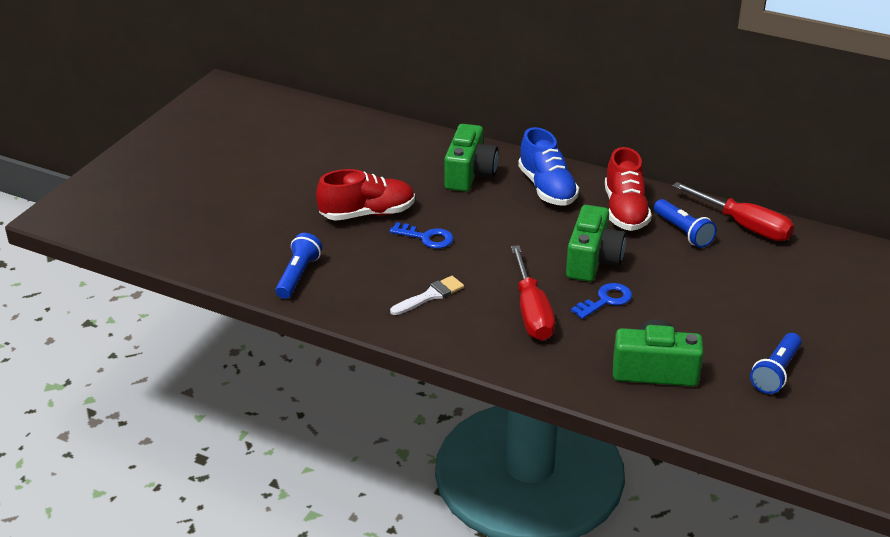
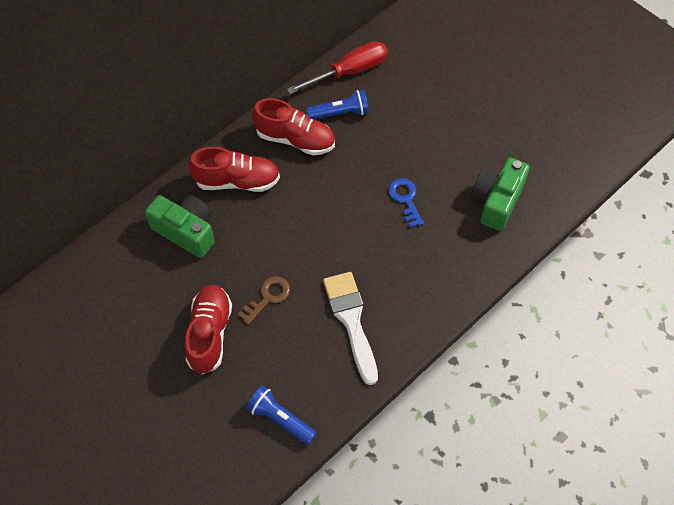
camera: 70 degrees left, 25 degrees up
blue key [390,222,453,249] -> brown key [238,276,290,325]
white brush [390,276,464,315] -> white brush [323,272,378,385], size x1.66
red screwdriver [511,245,555,340] -> none
blue shoe [518,127,579,206] -> red shoe [189,147,280,192]
green camera [566,205,626,282] -> none
blue flashlight [750,333,802,394] -> none

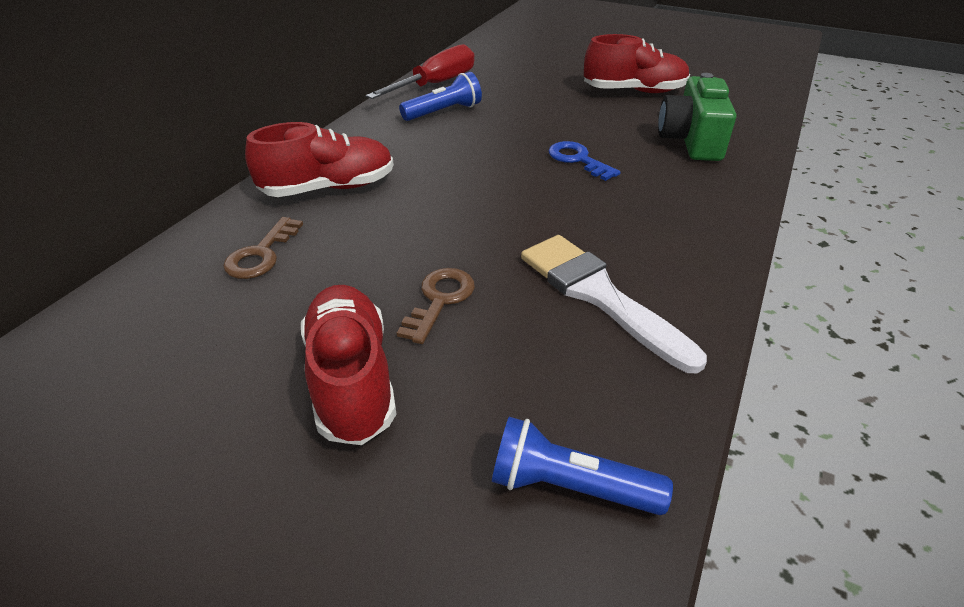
camera: 20 degrees left, 20 degrees down
green camera [145,195,215,258] -> brown key [223,217,303,279]
red shoe [252,98,335,156] -> red shoe moved to [584,34,690,93]

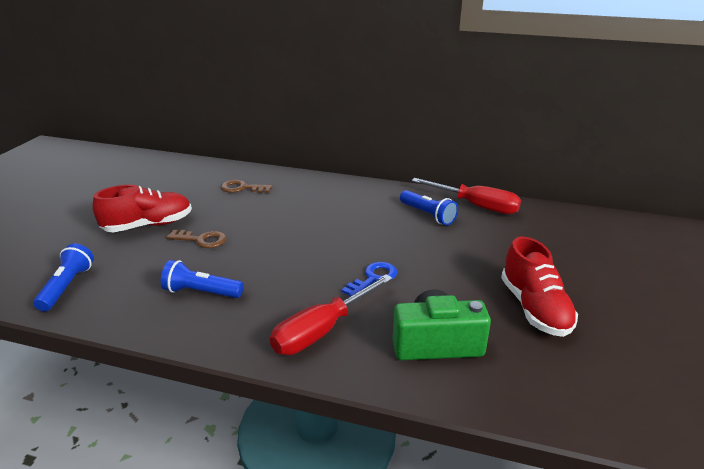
camera: 80 degrees right, 10 degrees down
red shoe [245,122,394,197] -> none
white brush [521,235,707,373] -> blue flashlight [161,260,244,298]
none -> red screwdriver [270,274,393,355]

